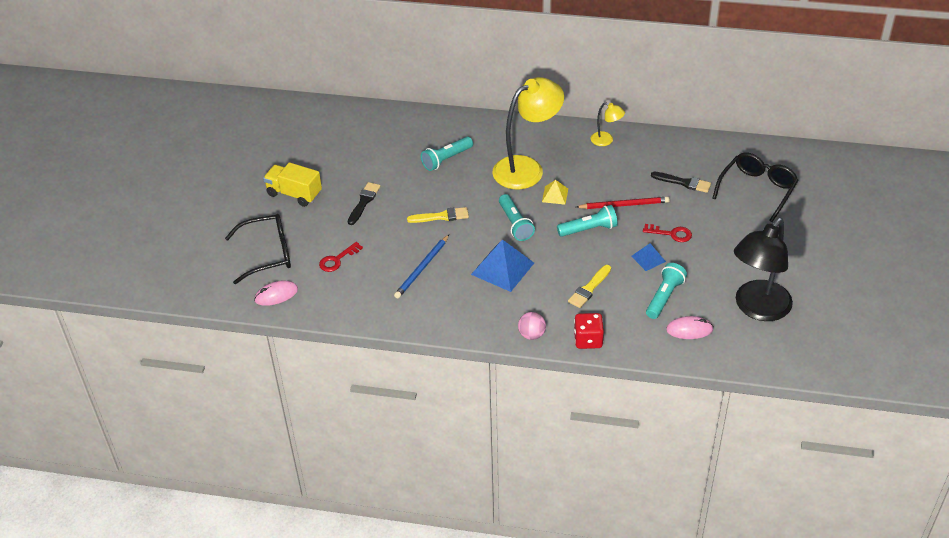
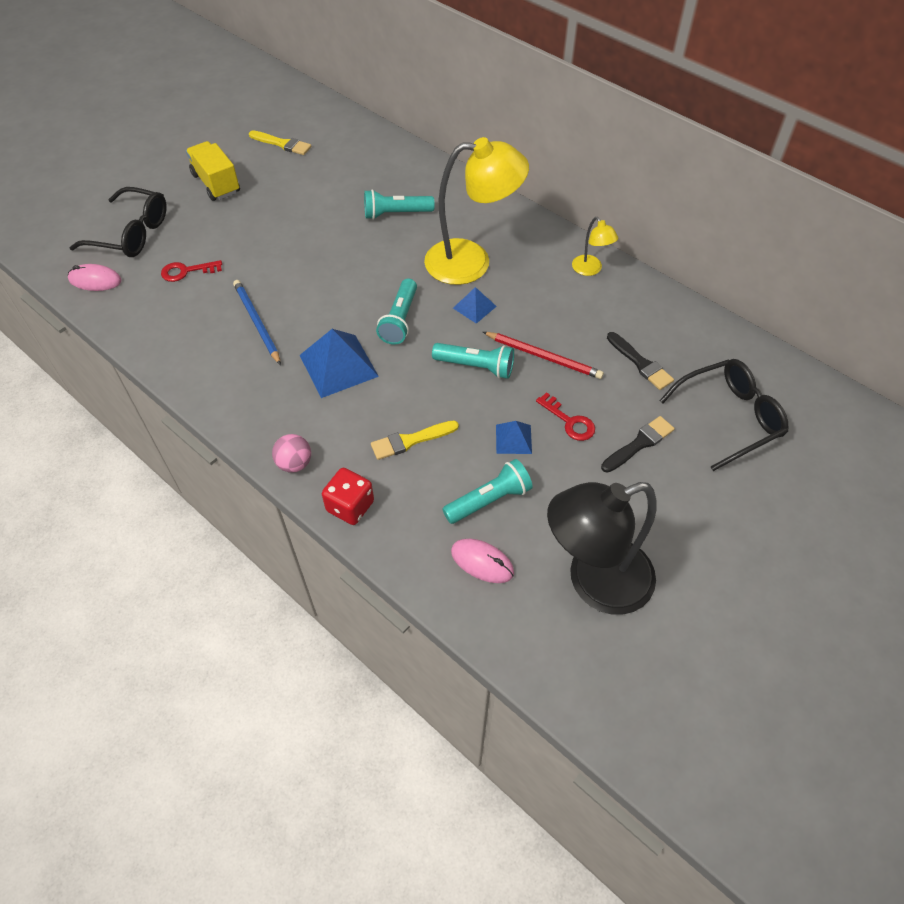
camera: 30 degrees right, 10 degrees up
black brush [348,182,380,225] -> black brush moved to [601,416,675,473]
blue pencil [394,235,449,298] -> blue pencil turned 90 degrees clockwise [233,280,281,365]
yellow brush [407,207,469,223] -> yellow brush moved to [249,130,311,155]
yellow pyramid [542,180,568,205] -> blue pyramid [453,287,497,324]

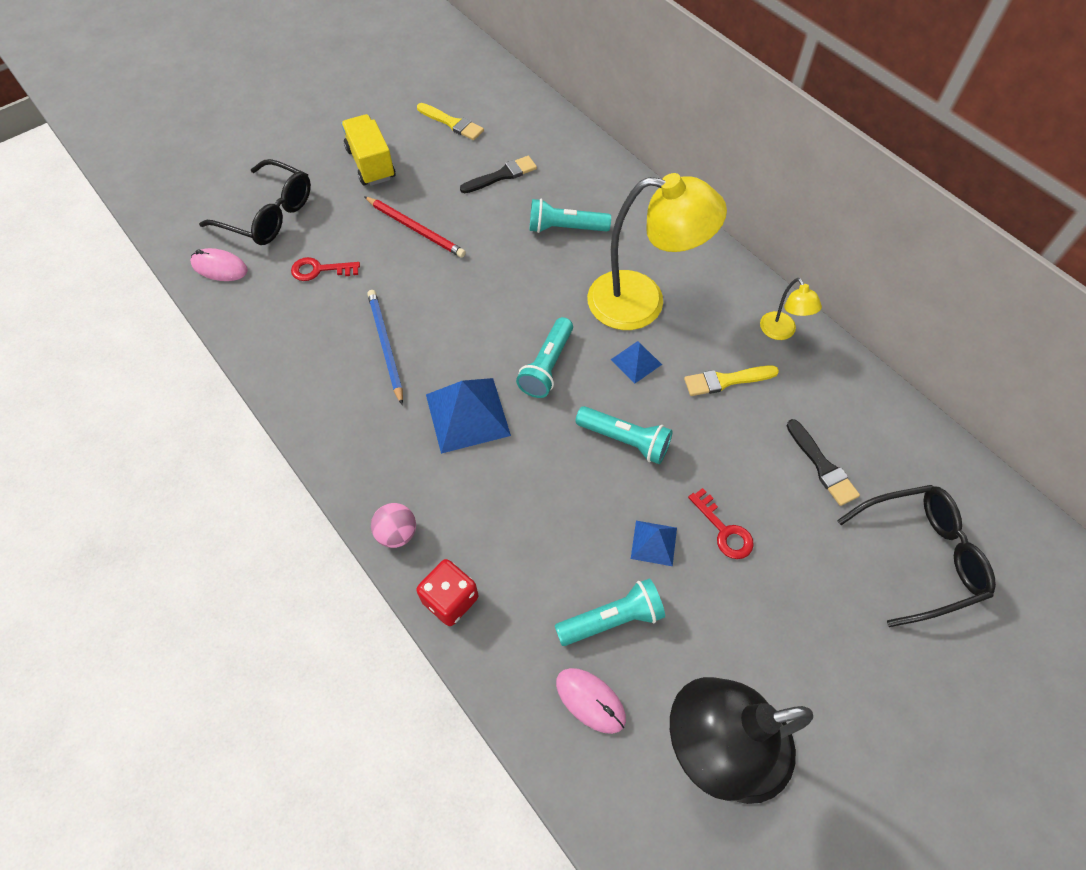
camera: 10 degrees right, 5 degrees up
yellow brush [371,420,459,460] -> yellow brush moved to [684,365,779,396]
red pencil [483,332,604,379] -> red pencil moved to [364,196,466,258]
black brush [601,416,675,473] -> black brush moved to [460,156,537,193]

